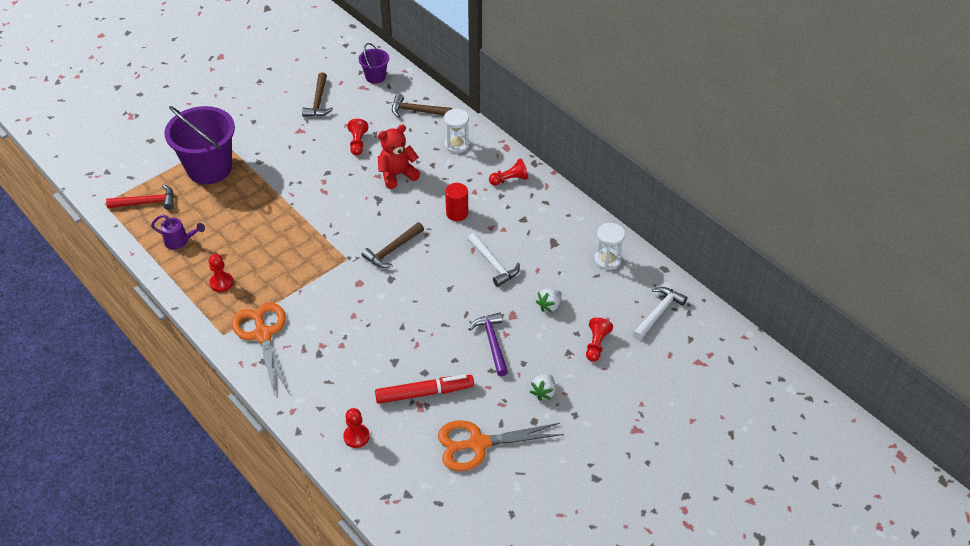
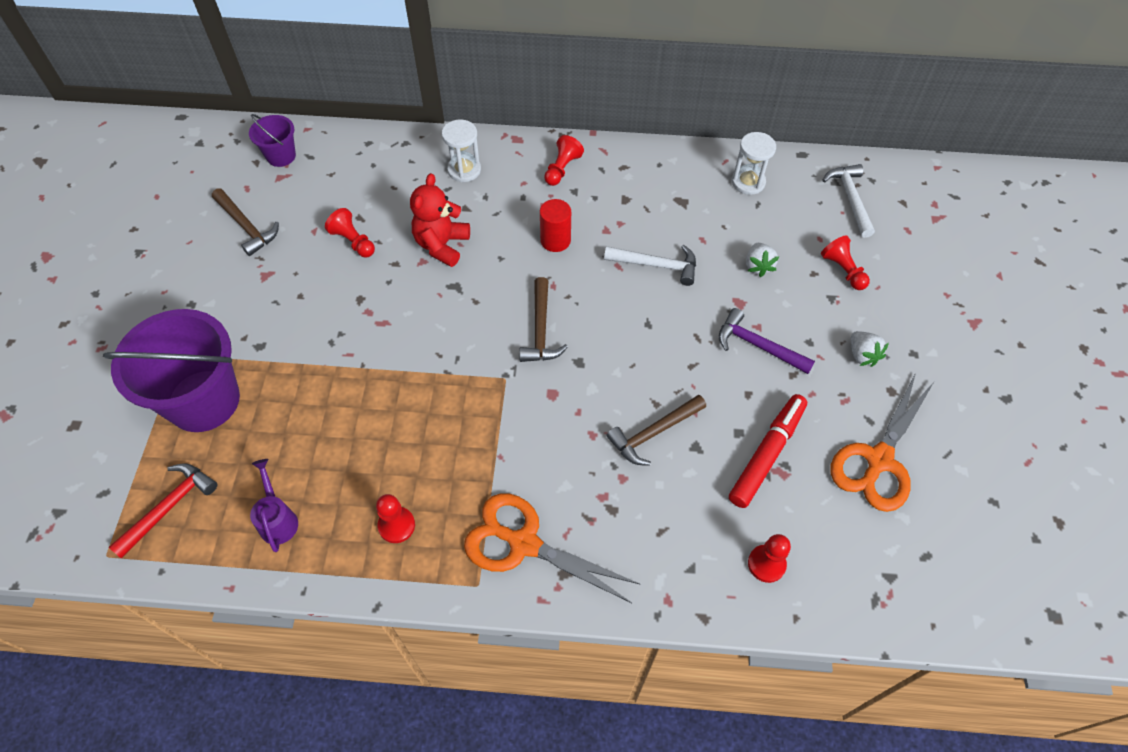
camera: 45 degrees left, 10 degrees up
purple watering can [151,215,205,250] -> purple watering can turned 75 degrees counterclockwise [250,459,298,552]
brown hammer [392,94,452,118] -> brown hammer moved to [606,395,706,466]

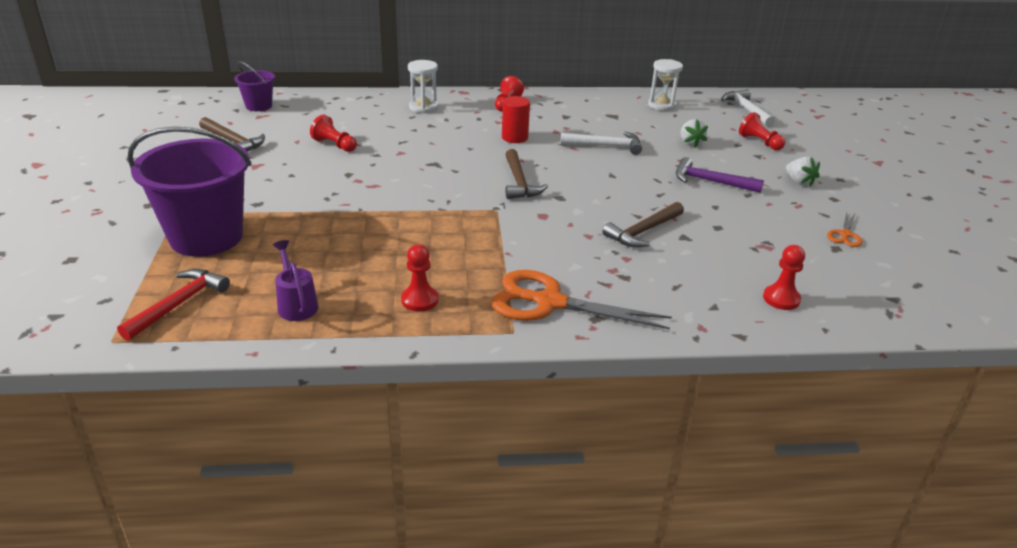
camera: 10 degrees left, 25 degrees down
red teddy bear [410,173,470,267] -> none
red marker [729,394,807,508] -> none
orange scissors [830,373,934,512] -> orange scissors [827,212,863,247], size x0.47

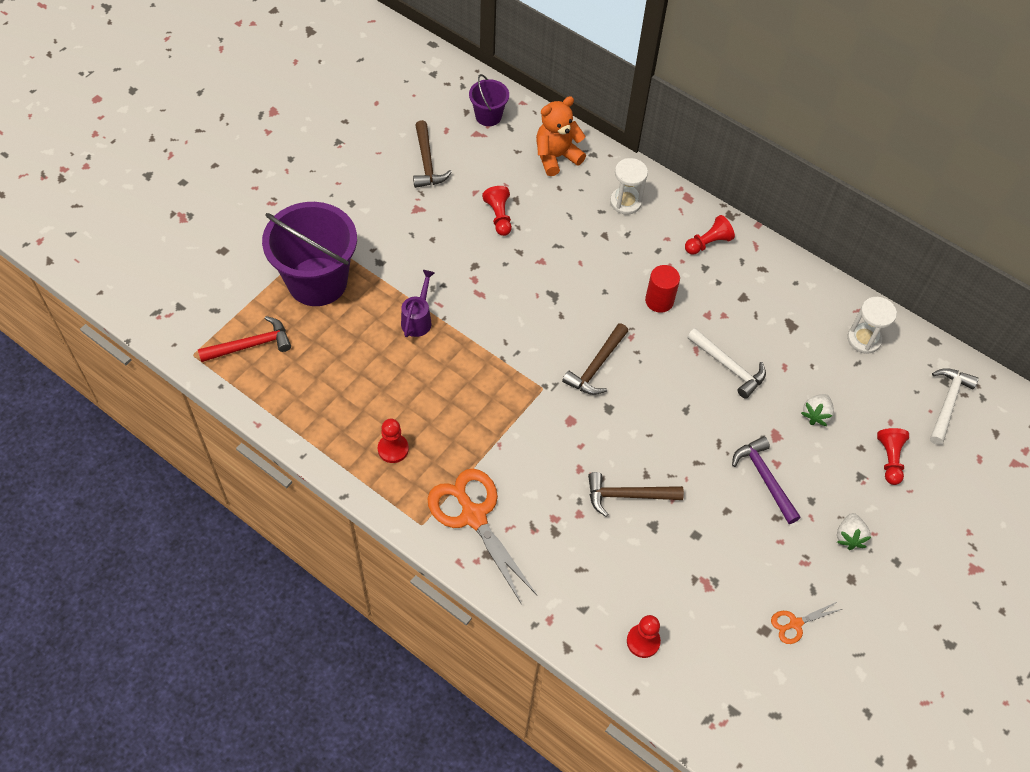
camera: 40 degrees right, 25 degrees up
purple watering can [273,240,318,321] -> purple watering can moved to [401,270,435,337]
none -> orange teddy bear [536,96,586,176]

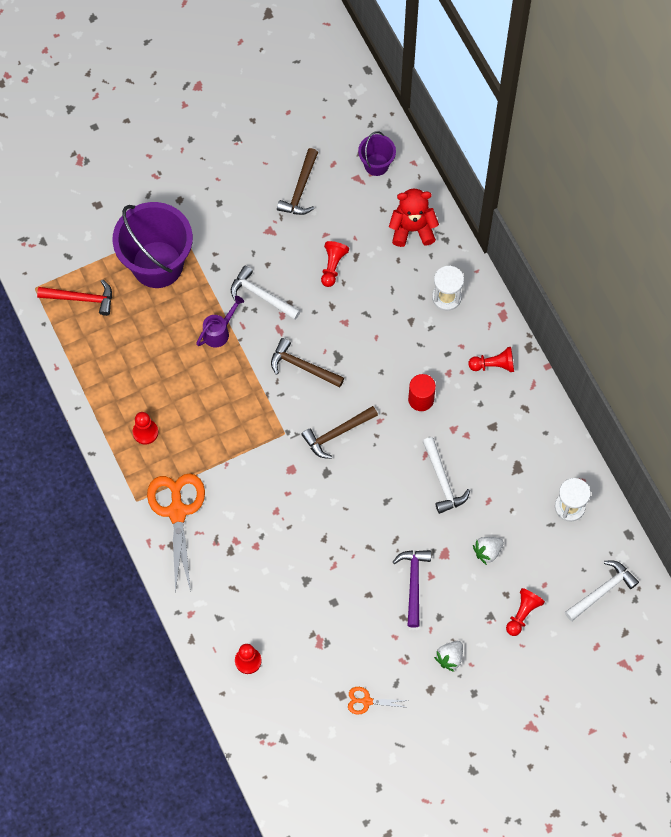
camera: 30 degrees right, 10 degrees up
orange teddy bear [536,96,586,176] -> red teddy bear [389,189,439,247]
brown hammer [588,472,684,517] -> brown hammer moved to [271,338,344,387]
none -> white hammer [231,266,300,320]

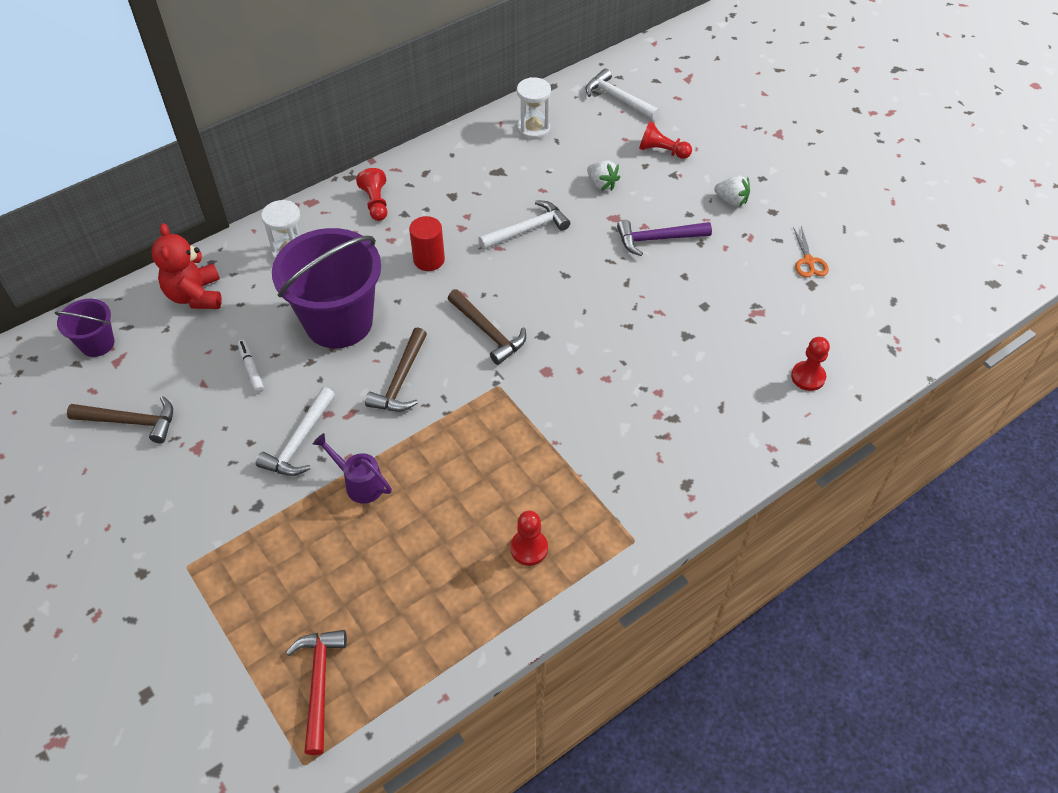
camera: 100 degrees left, 15 degrees down
purple bucket [113,202,193,288] -> purple bucket moved to [272,228,381,348]
orange scissors [147,473,205,593] -> none
red pawn [321,241,349,287] -> white marker [237,340,264,393]

